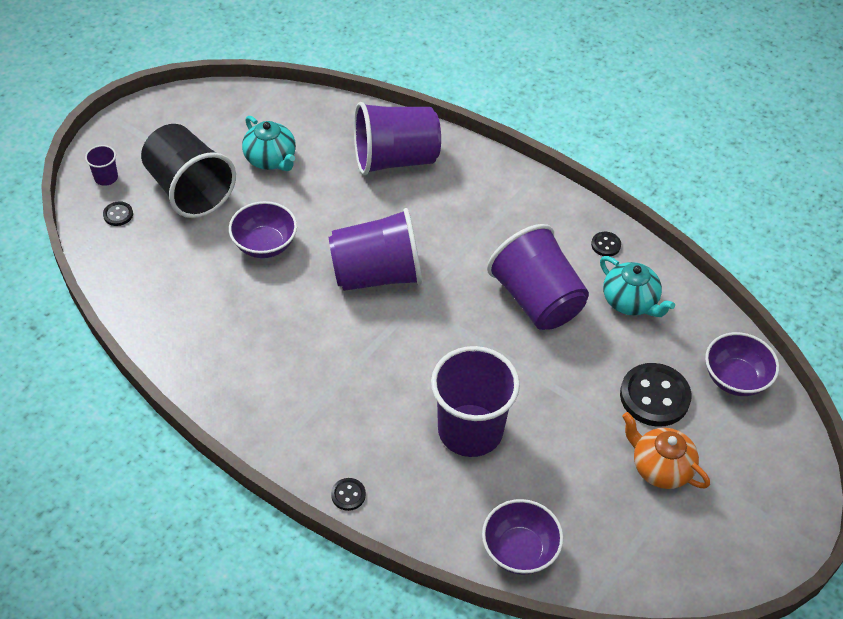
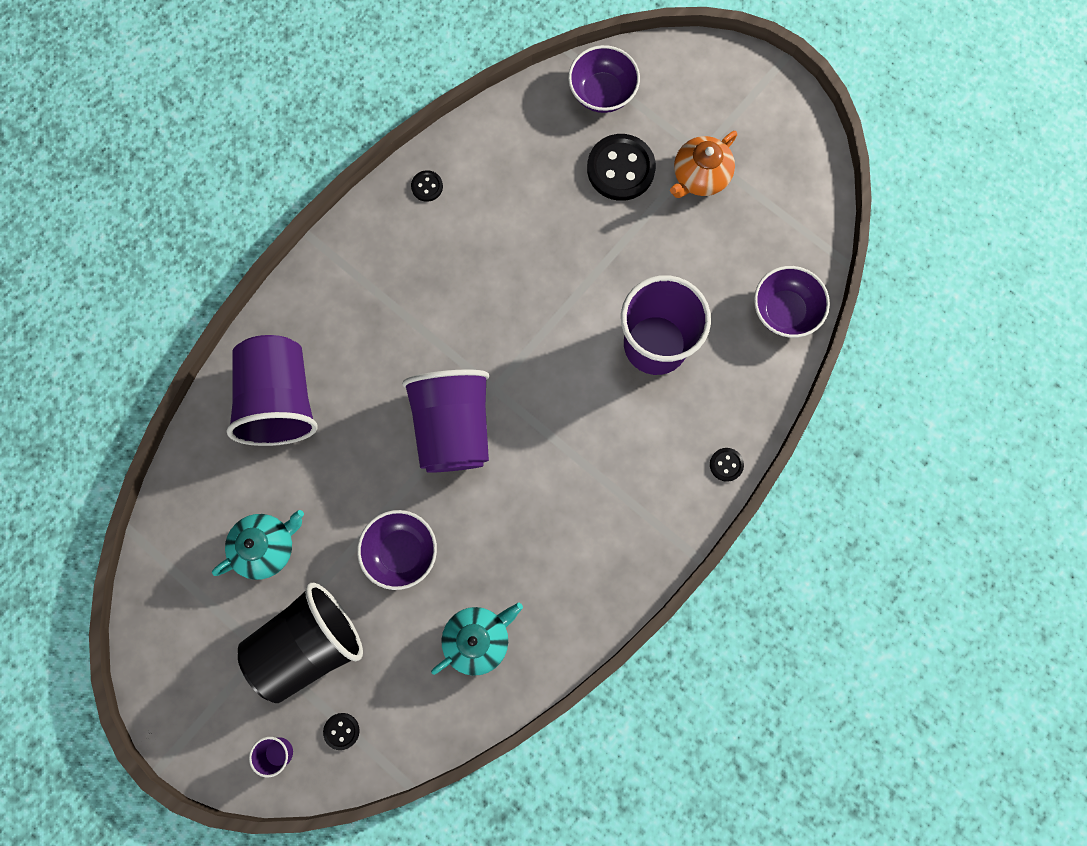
camera: 85 degrees left, 25 degrees up
purple cup [487,224,589,330] -> none
turquoise teapot [600,256,675,317] -> turquoise teapot moved to [431,603,523,676]

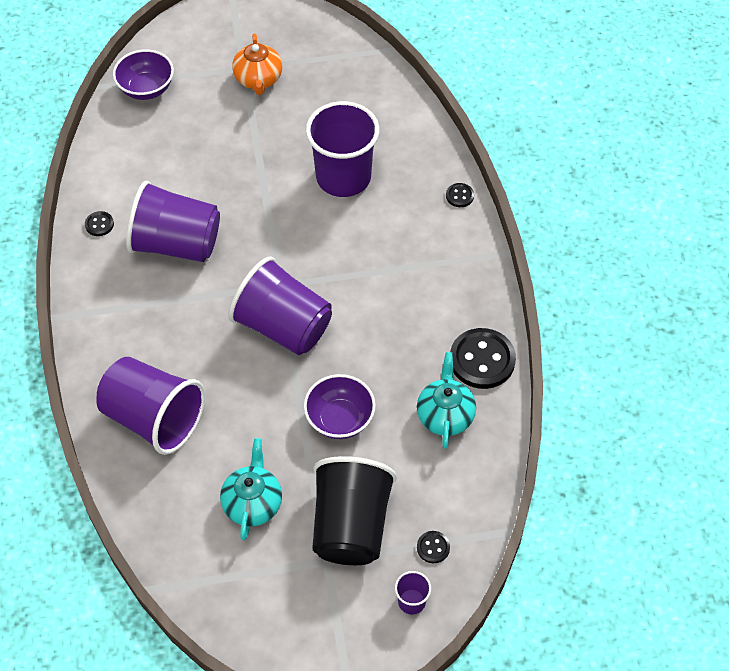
camera: 50 degrees left, 20 degrees down
black button [587,134,656,201] -> black button moved to [450,328,516,389]
purple bowl [754,266,830,338] -> none
none -> purple cup [126,181,220,262]

